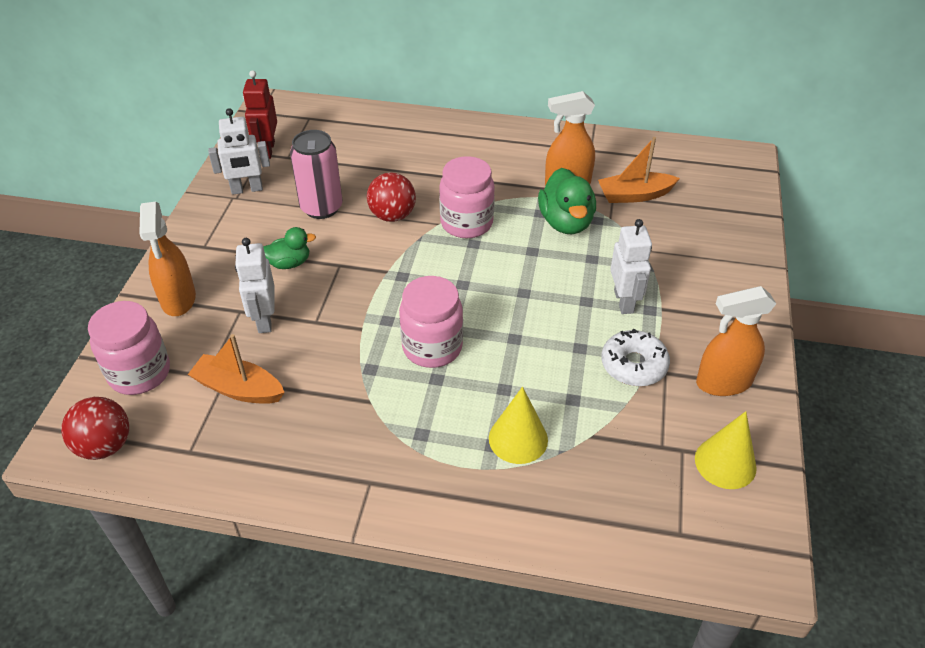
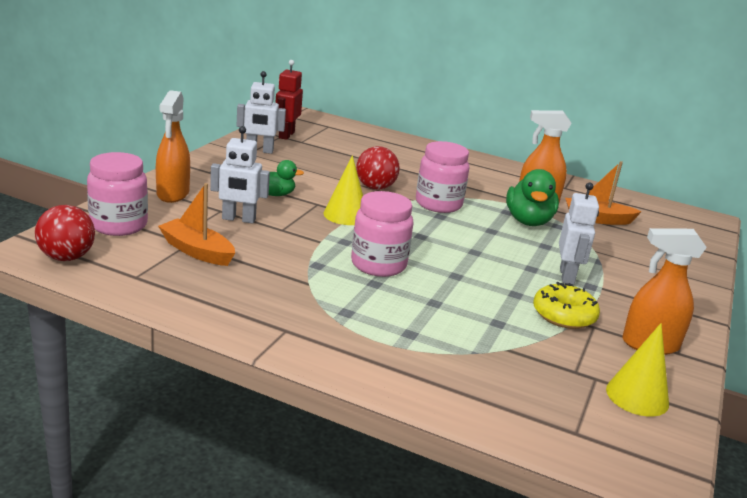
camera: 10 degrees right, 20 degrees down
white robot [235,238,274,333] -> white robot turned 90 degrees counterclockwise [210,126,270,224]
pink can [290,130,343,219] -> none
yellow cone [489,386,548,464] -> yellow cone moved to [324,155,363,225]
white donut [602,328,670,386] -> yellow donut [533,282,600,329]

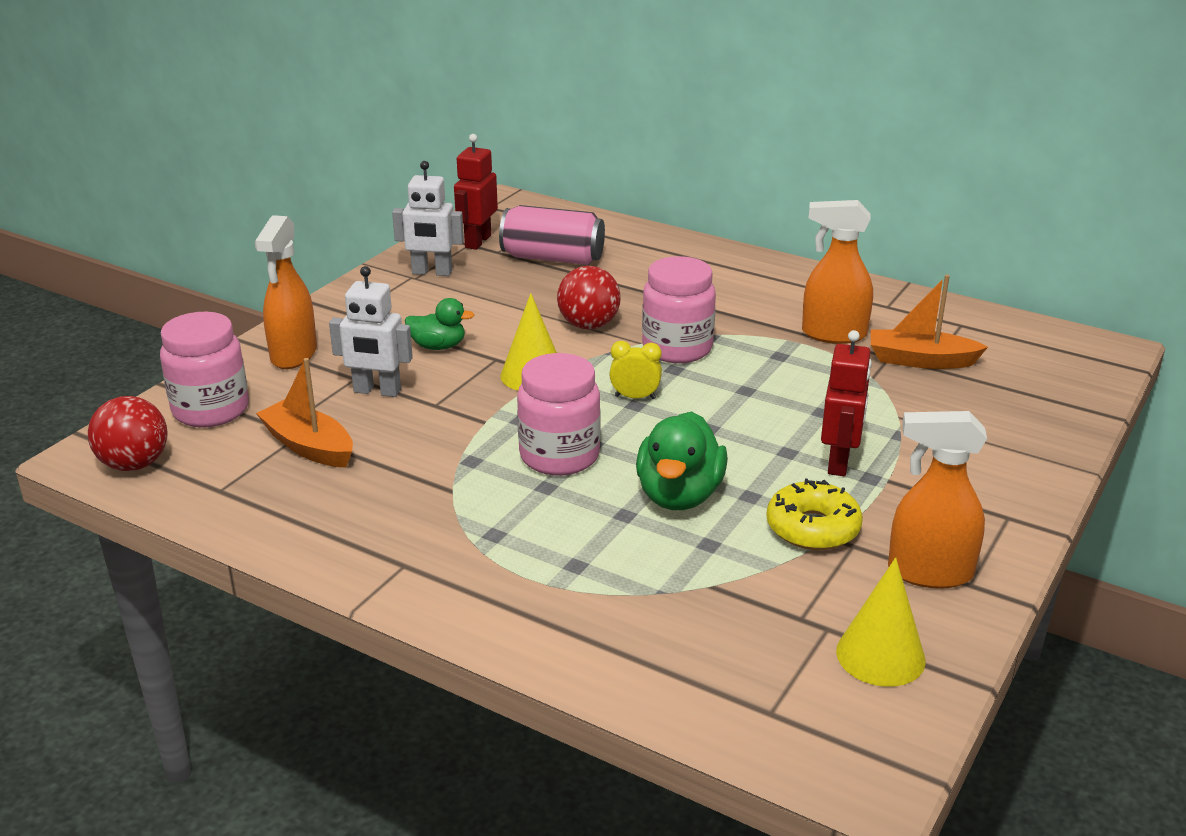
camera: 10 degrees right, 5 degrees up
green duck [506,169,559,226] -> green duck moved to [636,412,728,510]
white robot [559,183,599,285] -> red robot [821,330,872,476]
none -> pink can [499,205,605,265]
none -> yellow clock [609,341,662,399]

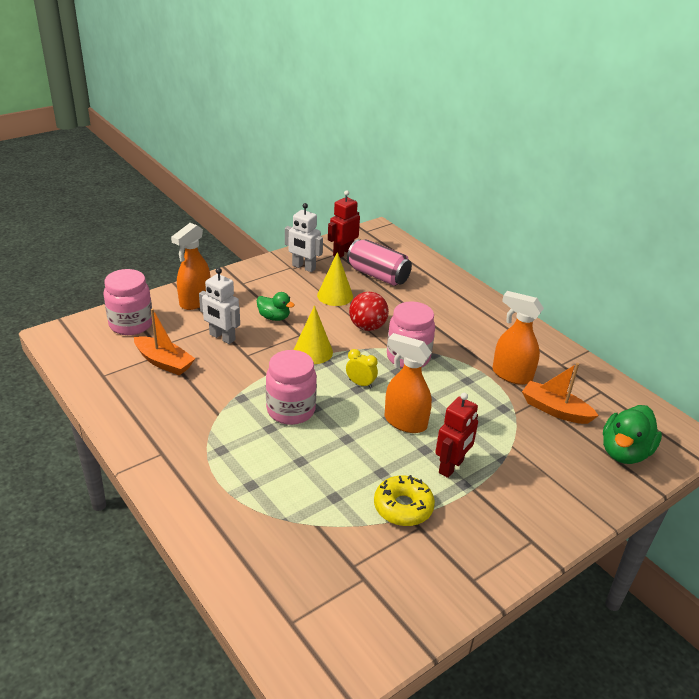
camera: 20 degrees right, 5 degrees up
red ball [88,396,167,471] -> none
orange boat [256,358,353,468] -> orange boat turned 150 degrees clockwise [134,308,195,375]
green duck [636,412,728,510] -> green duck moved to [603,405,662,464]
yellow cone [836,557,926,687] -> yellow cone moved to [317,252,353,306]
orange spray bottle [888,411,987,589] -> orange spray bottle moved to [385,333,432,433]

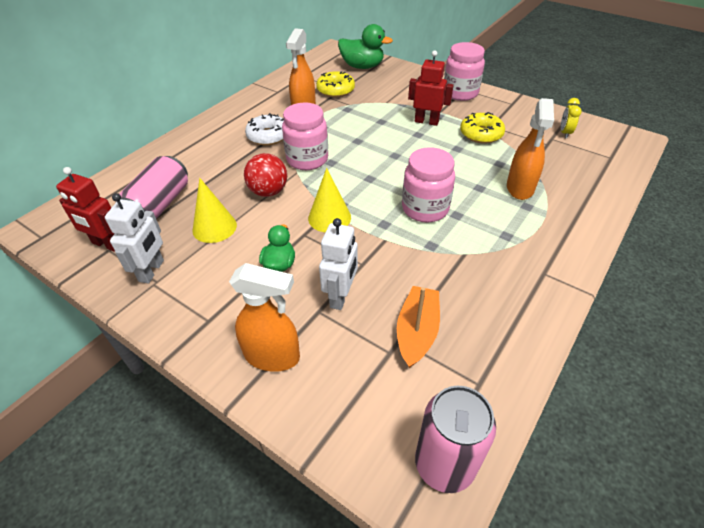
camera: 105 degrees left, 10 degrees up
pink jar [103,269,152,335] -> pink jar moved to [444,42,485,101]
yellow clock [346,349,378,389] -> yellow clock moved to [561,98,582,138]
orange spray bottle [385,333,432,433] -> orange spray bottle moved to [507,98,554,200]
orange boat [522,363,599,424] -> yellow donut [316,71,355,97]
none -> white donut [245,113,284,145]
none -> pink can [415,386,496,493]

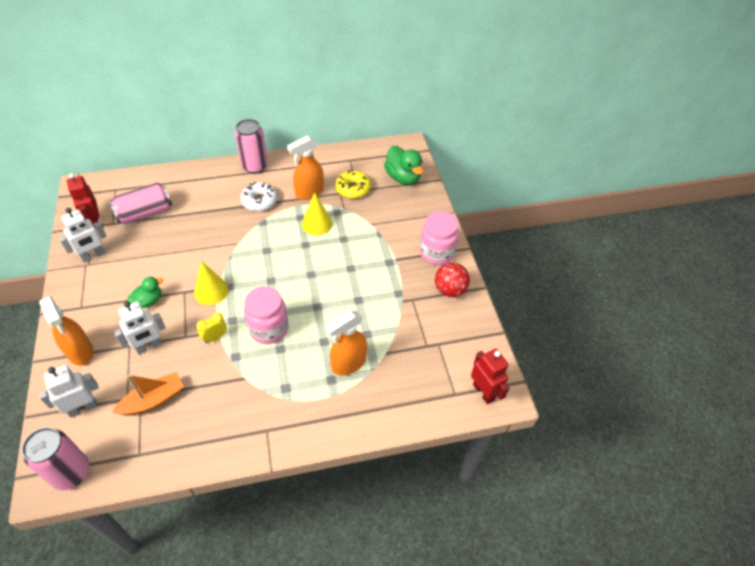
camera: 40 degrees right, 5 degrees up
yellow cone [192,178,237,243] -> yellow cone moved to [302,192,333,235]
red ball [244,153,287,197] -> red ball moved to [435,263,470,297]
pink jar [282,102,328,170] -> none
red robot [408,50,454,126] -> red robot moved to [471,349,510,404]
yellow donut [460,112,505,144] -> none
yellow clock [561,98,582,138] -> yellow clock moved to [196,313,227,343]
none -> white robot [39,365,99,418]
none -> pink can [235,119,268,174]

